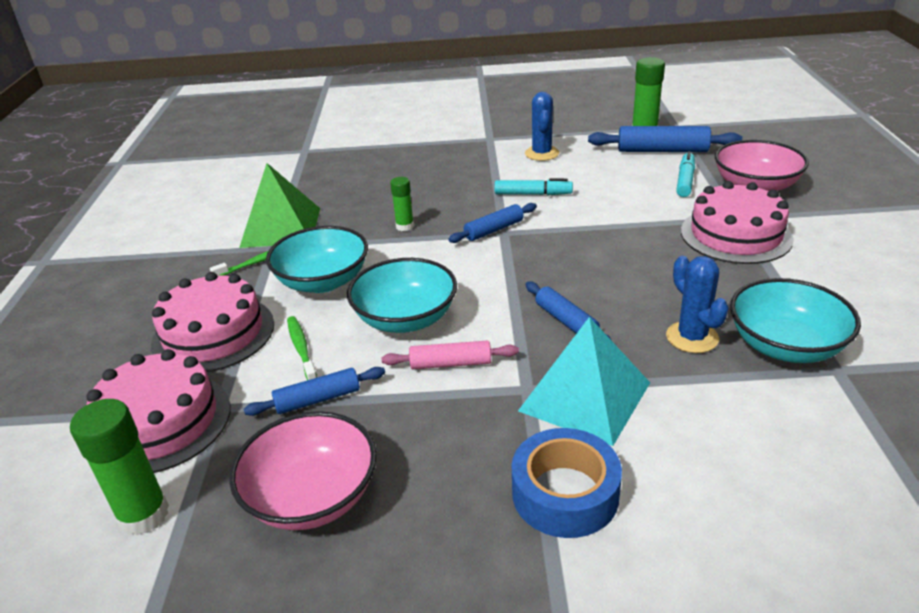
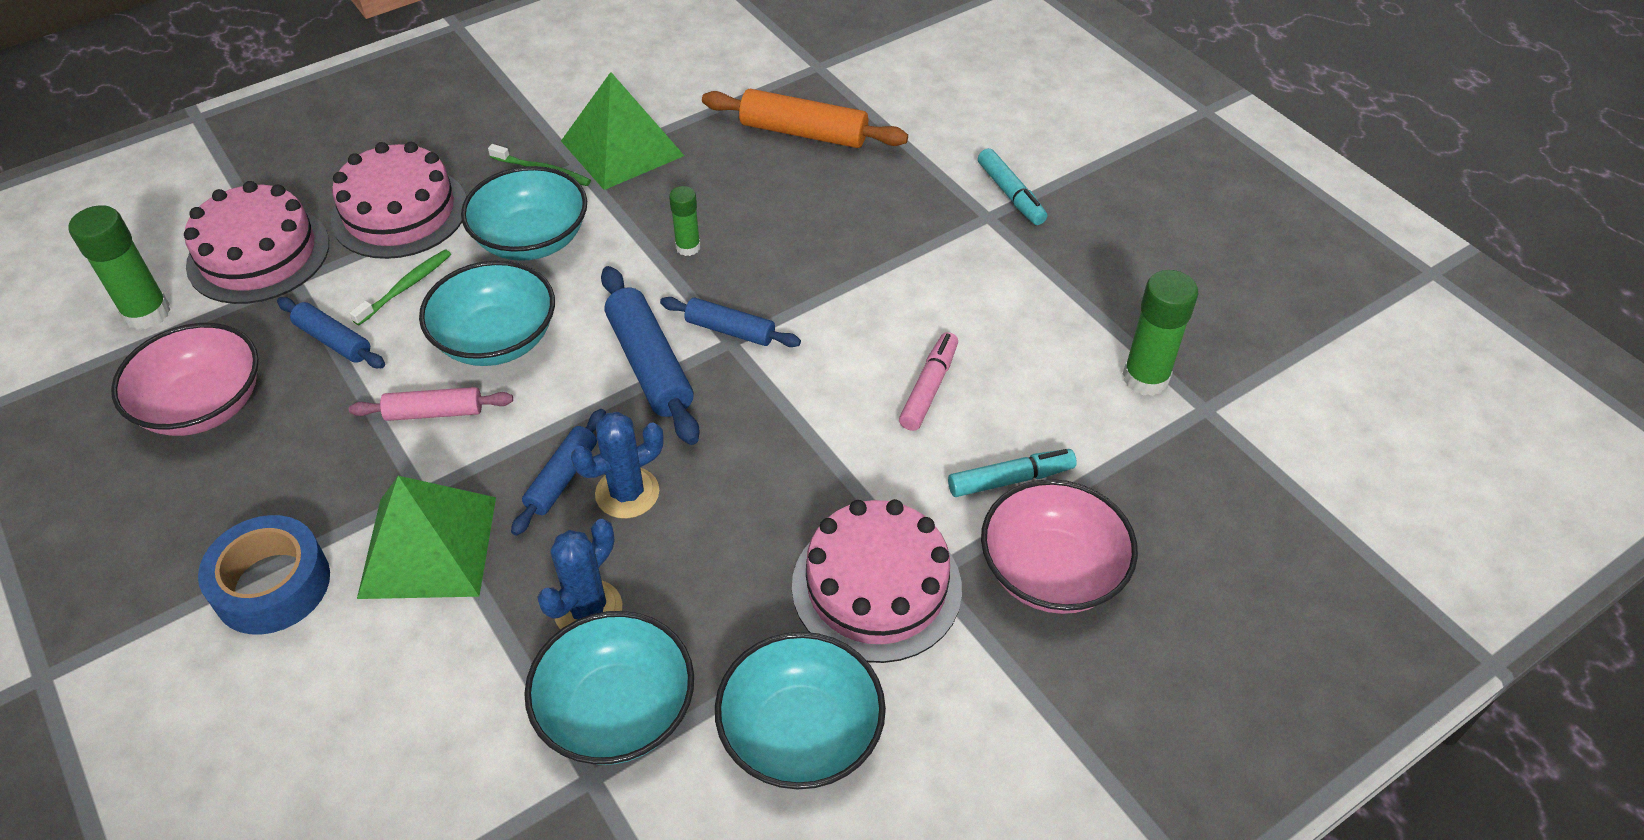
camera: 55 degrees right, 15 degrees up
pink rolling pin [382,341,519,369] -> pink rolling pin turned 60 degrees counterclockwise [349,387,513,421]
turquoise marker [495,178,573,195] -> turquoise marker moved to [978,148,1047,225]
turquoise pyramid [518,317,650,446] -> green pyramid [357,476,496,599]
blue cactus [525,92,559,161] -> blue cactus moved to [571,412,664,519]
blue rolling pin [588,126,742,152] -> blue rolling pin moved to [601,266,700,445]
none -> orange rolling pin [702,89,908,148]
none -> turquoise bowl [715,632,886,789]
none -> pink marker [899,332,958,431]

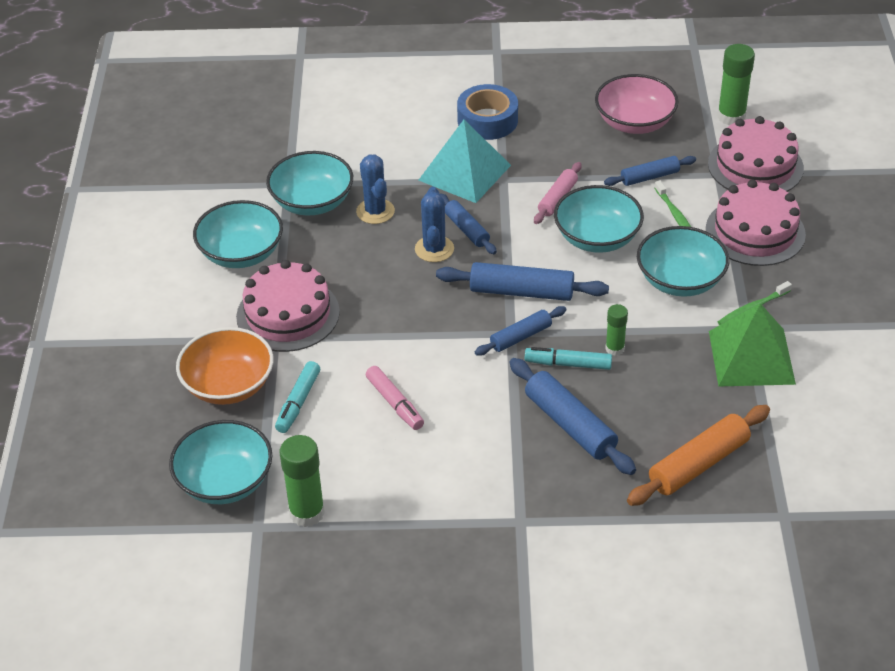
camera: 125 degrees right, 5 degrees down
green pyramid [357,476,496,599] -> turquoise pyramid [419,120,511,203]
turquoise marker [978,148,1047,225] -> turquoise marker moved to [525,347,612,370]
pink bowl [981,479,1138,614] -> orange bowl [176,327,273,405]
none -> turquoise bowl [169,420,272,504]
none -> blue rolling pin [509,358,636,475]

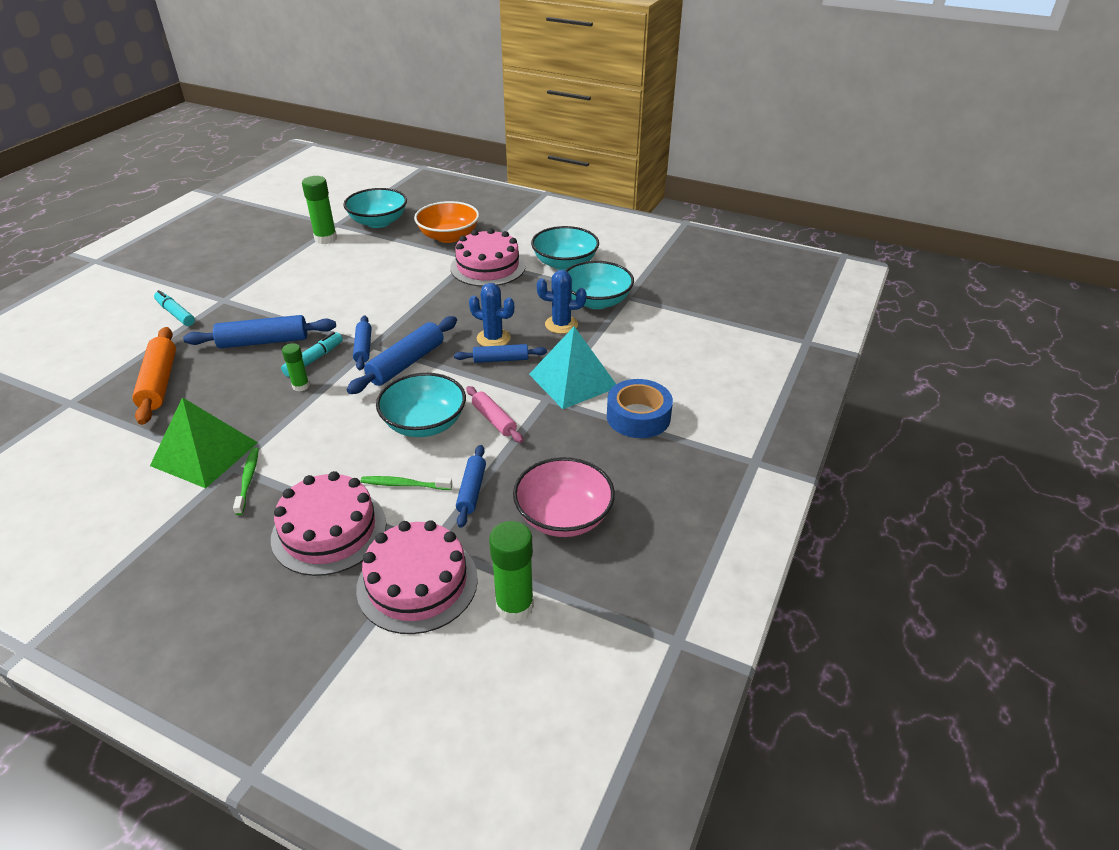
camera: 115 degrees right, 5 degrees down
turquoise marker [275,361,320,433] -> turquoise marker moved to [154,290,195,326]
pink marker [366,366,424,430] -> none
turquoise bowl [637,226,729,297] -> none

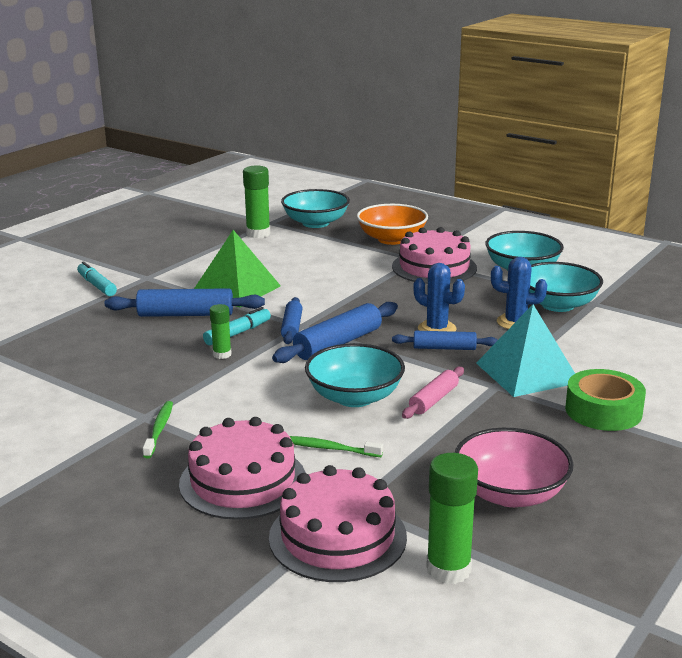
camera: 10 degrees right, 15 degrees down
orange rolling pin [132,327,176,425] -> none
green pyramid [150,397,258,488] -> green pyramid moved to [194,230,281,308]
blue rolling pin [456,445,486,528] -> none
pink rolling pin [466,386,524,443] -> pink rolling pin turned 60 degrees clockwise [402,367,464,419]
blue tape [607,379,673,438] -> green tape [565,369,646,431]

